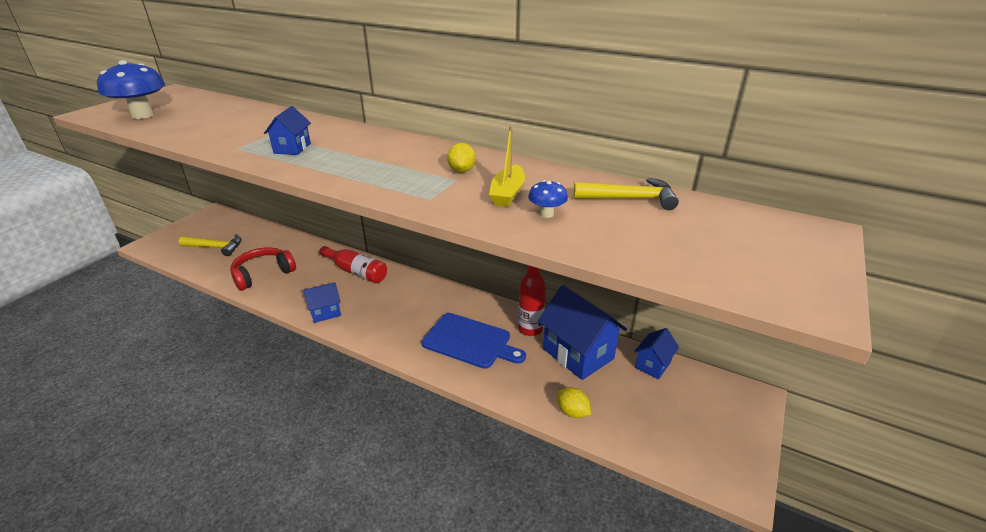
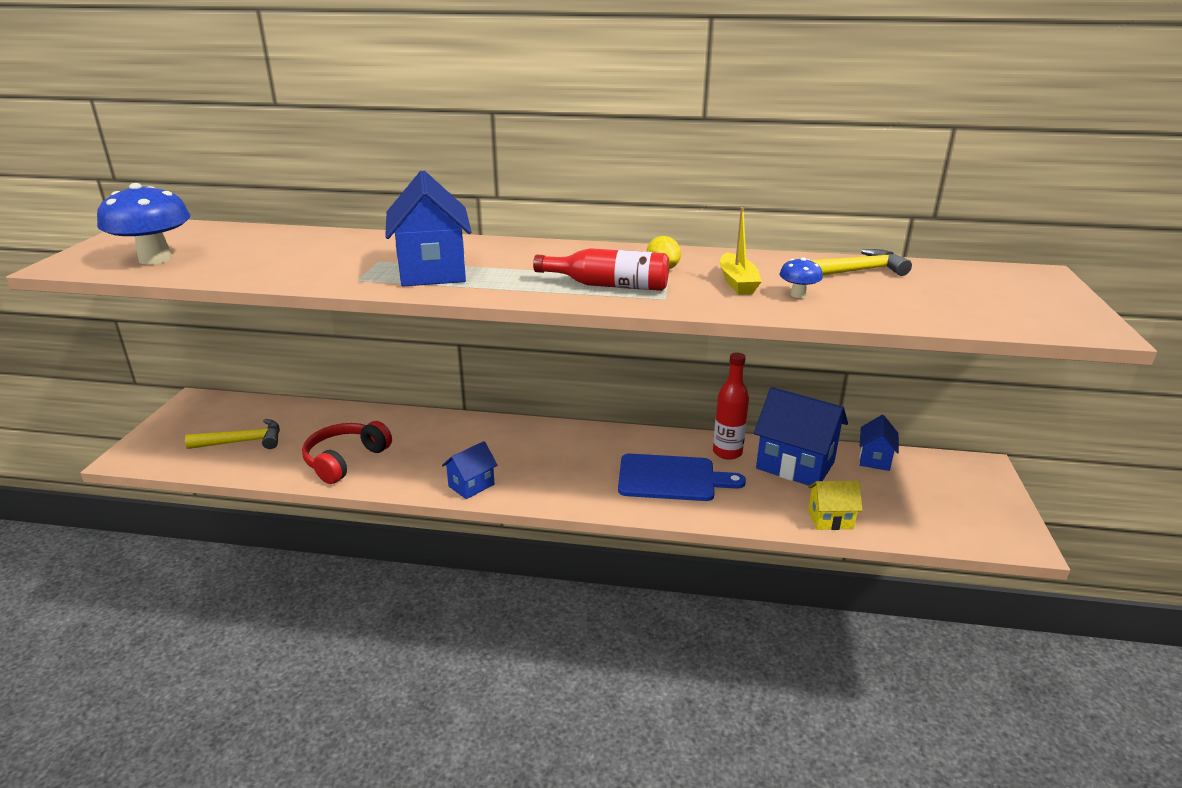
camera: 20 degrees left, 5 degrees down
blue house [264,106,311,155] -> blue house [385,171,472,286], size x1.87
red bottle [320,246,387,283] -> red bottle moved to [533,248,669,291]
yellow lemon [557,387,591,418] -> yellow house [808,481,862,530]

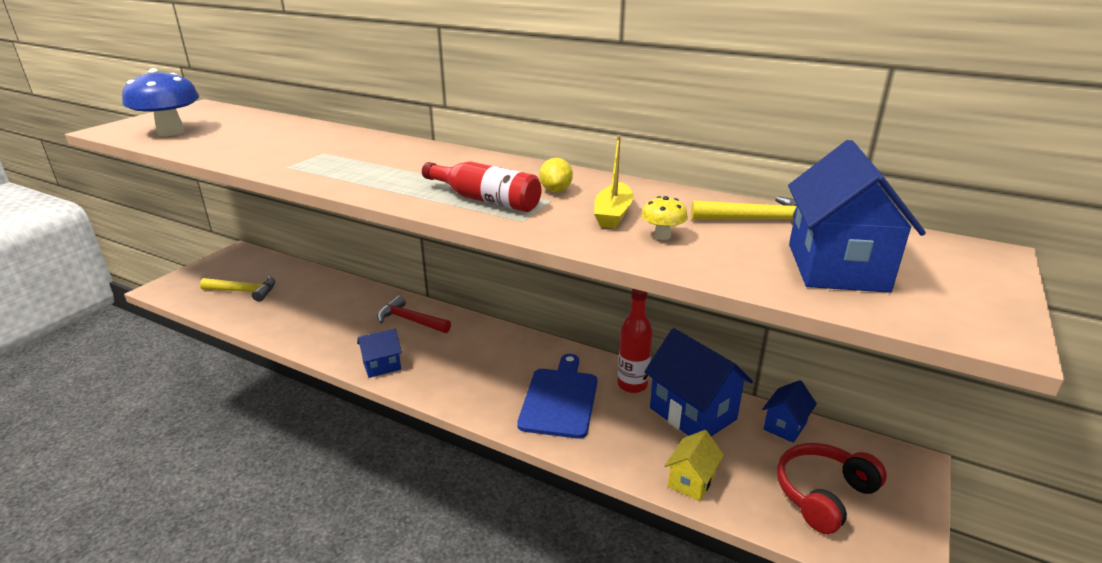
camera: 20 degrees right, 0 degrees up
red headphones [302,421,392,484] -> red headphones moved to [777,443,887,534]
blue house [385,171,472,286] -> blue house moved to [788,140,926,293]
blue cutting board [618,454,746,501] -> blue cutting board turned 105 degrees counterclockwise [517,354,597,439]
blue mushroom [779,257,823,298] -> yellow mushroom [641,196,688,240]
yellow house [808,481,862,530] -> yellow house turned 75 degrees counterclockwise [665,430,724,501]
none -> red hammer [377,295,451,333]

